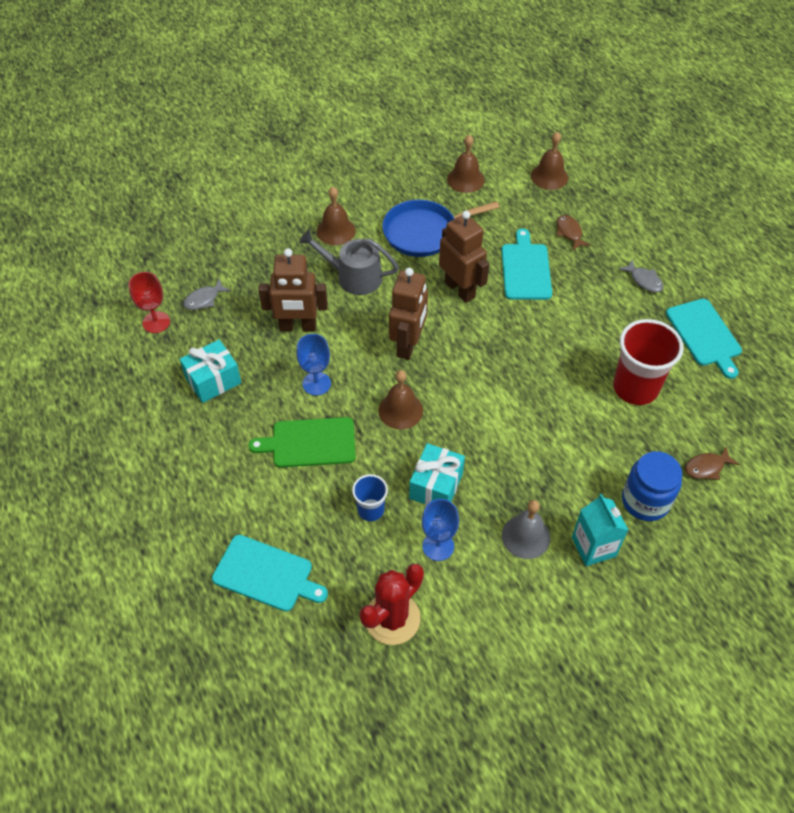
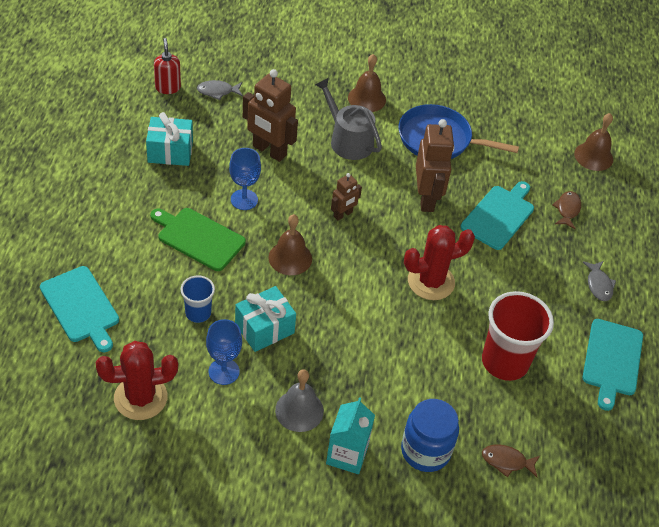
camera: 30 degrees right, 5 degrees down
red goblet [129,272,170,333] -> red soap dispenser [154,38,181,94]
brown robot [389,268,428,360] -> brown robot [331,173,362,220], size x0.54
brown bell [447,135,484,193] -> none
none -> red cactus [404,225,475,300]

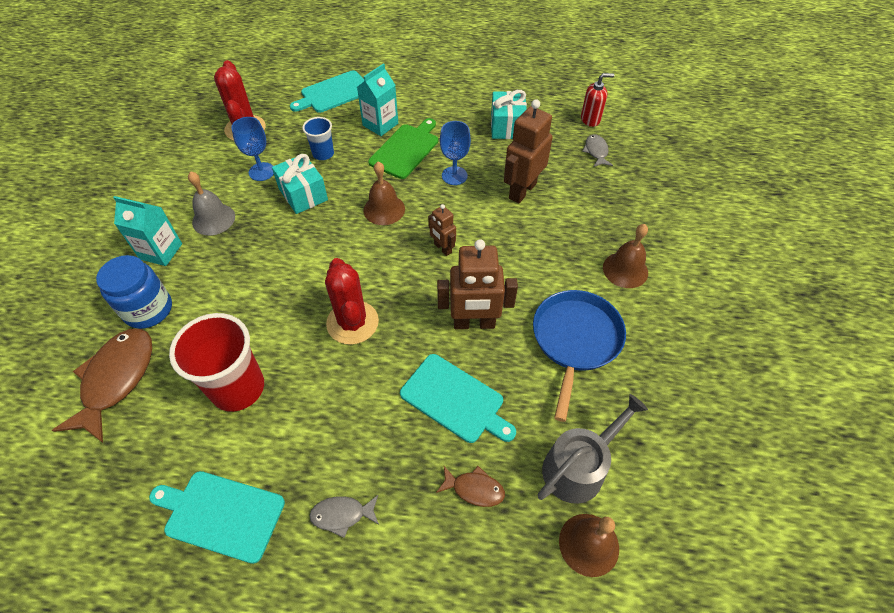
camera: 95 degrees right, 5 degrees up
grey watering can [315,78,382,160] -> grey watering can moved to [538,394,648,504]
brown fish [482,444,540,478] -> brown fish [52,329,152,443], size x2.00
none -> turquoise carton [357,63,398,136]

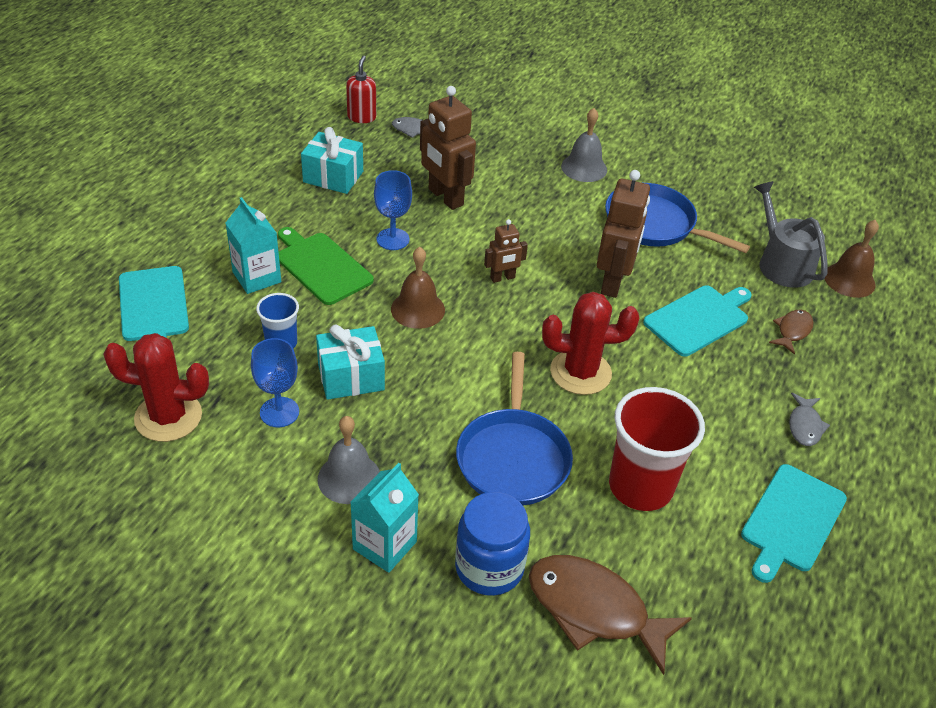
camera: 75 degrees left, 10 degrees down
brown bell [603,224,648,288] -> grey bell [561,108,607,182]
none -> blue pan [456,352,573,505]

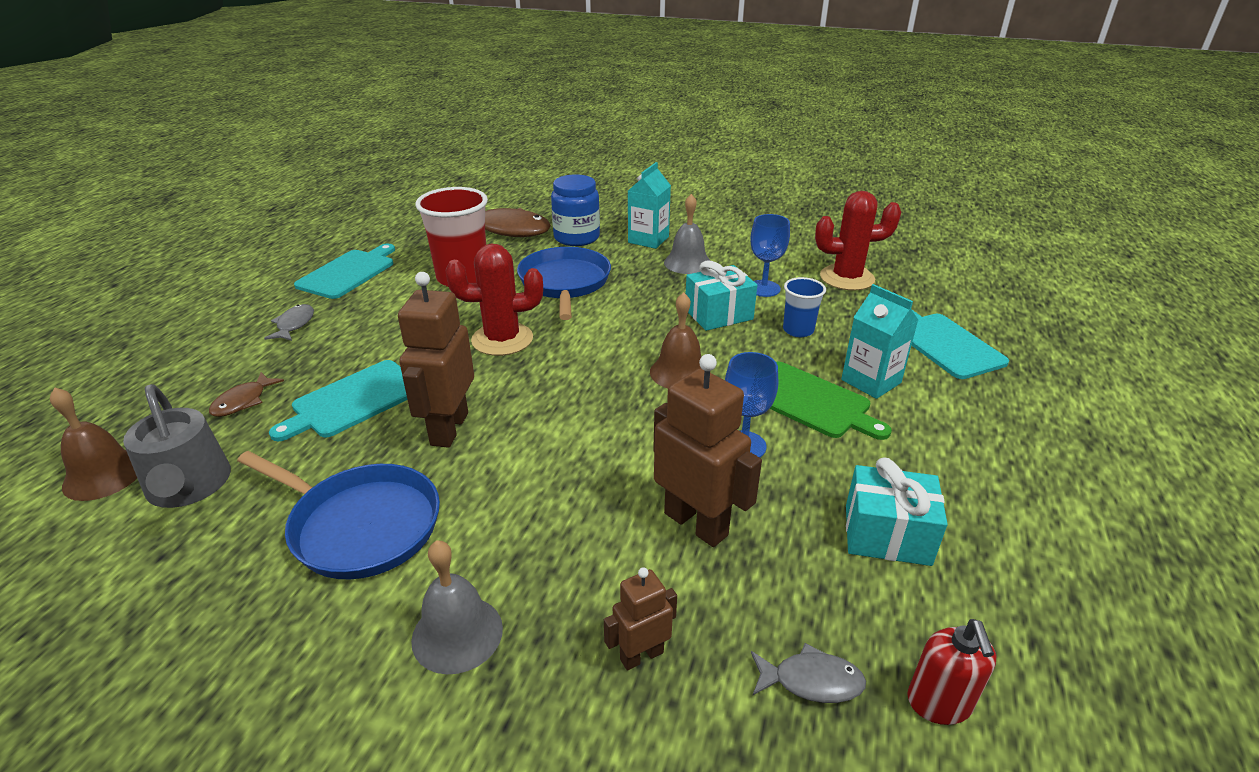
camera: 175 degrees right, 10 degrees down
brown robot [484,219,528,283] -> brown robot moved to [604,567,677,671]

